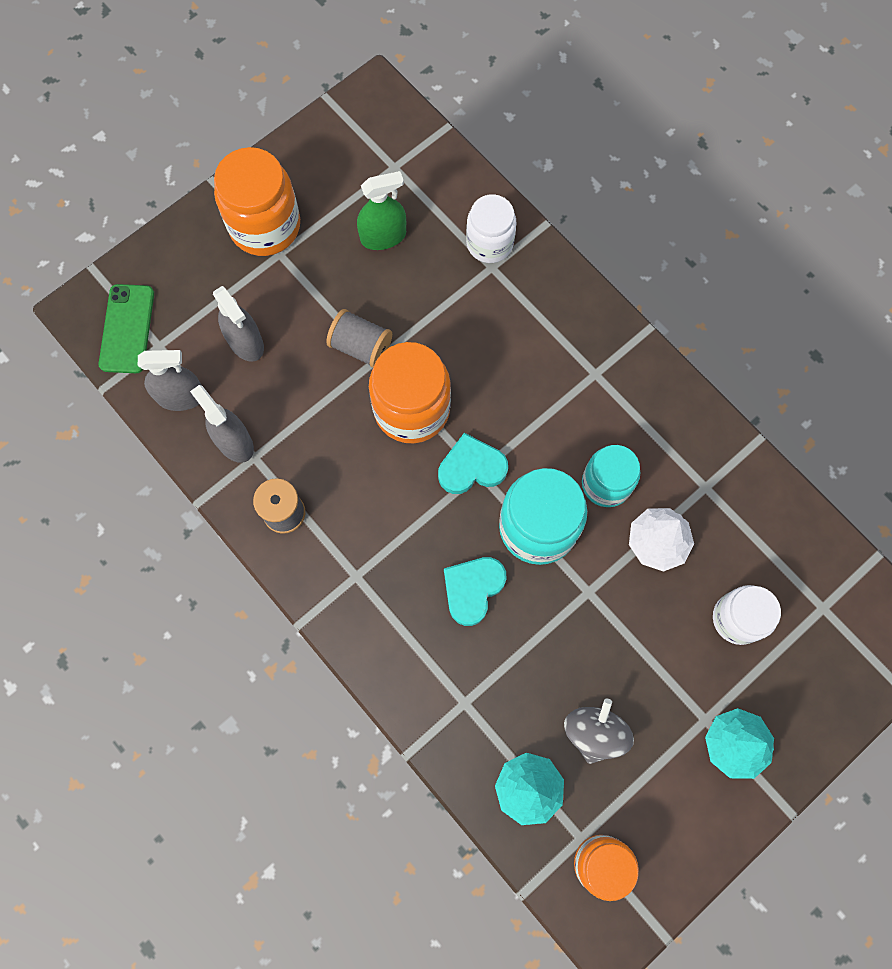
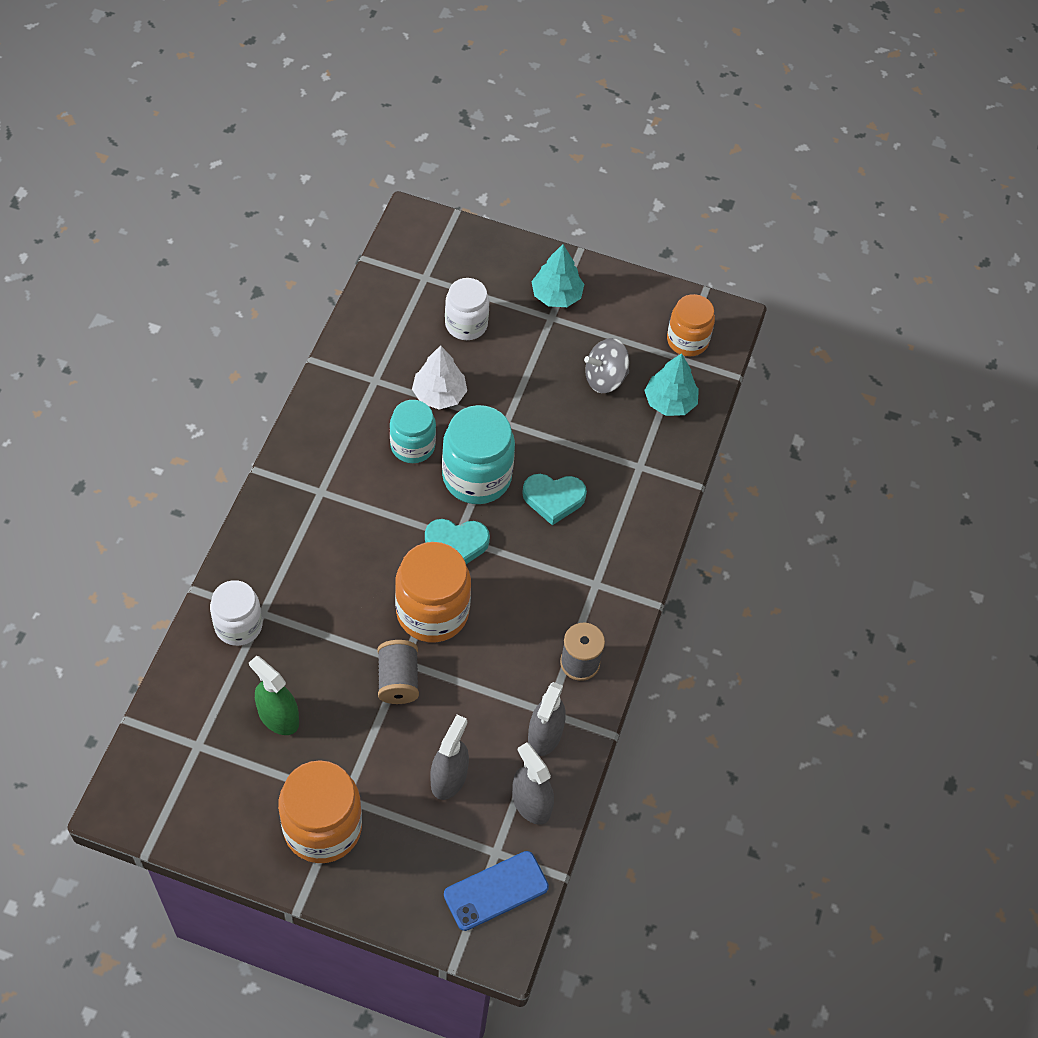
camera: 125 degrees left, 15 degrees down
green phone [99,284,154,373] -> blue phone [444,851,549,931]
turquoise heart [438,433,508,494] -> turquoise heart turned 45 degrees counterclockwise [425,519,490,564]

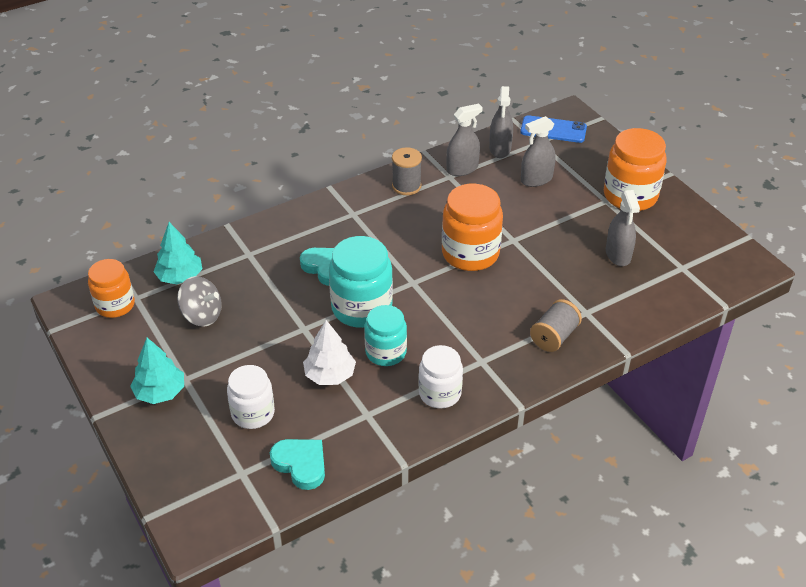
camera: 135 degrees left, 15 degrees down
white jar [210,580,263,646] -> white jar moved to [418,345,463,408]
green spray bottle [249,656,299,735] -> grey spray bottle [606,190,640,266]
grey spool [378,640,419,704] -> grey spool moved to [530,299,582,352]
turquoise heart [425,519,490,564] -> turquoise heart moved to [270,439,325,490]

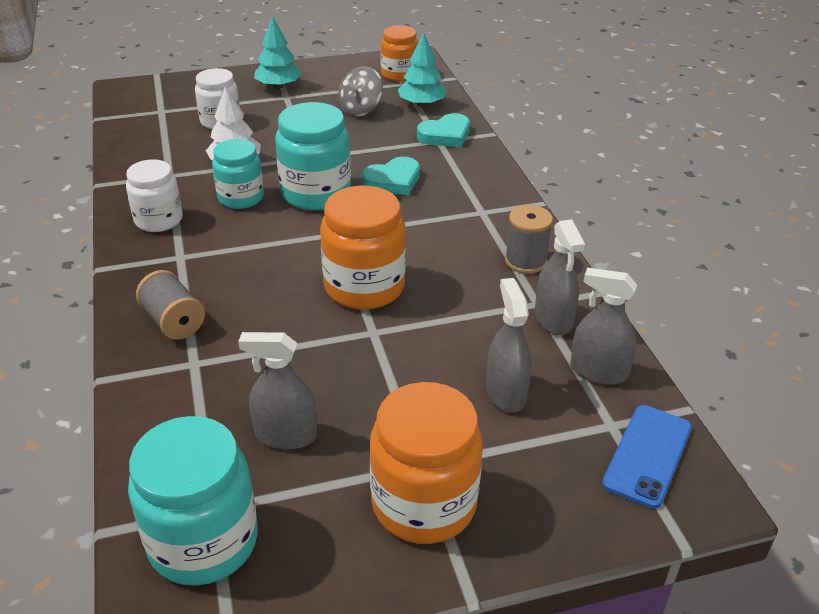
camera: 105 degrees right, 5 degrees down
turquoise heart [270,439,325,490] -> turquoise heart moved to [417,113,470,147]
none -> turquoise jar [128,416,258,586]

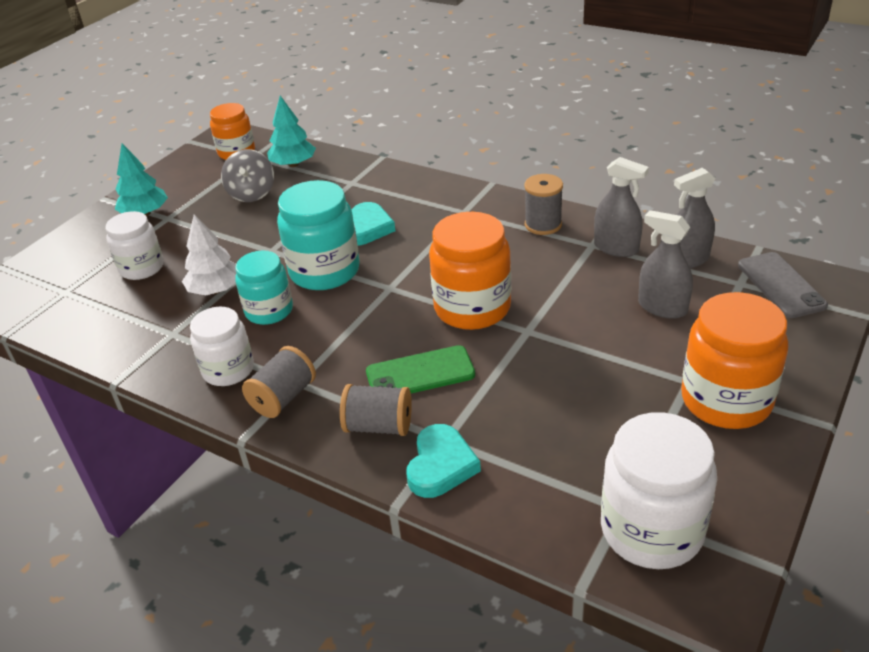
camera: 40 degrees left, 0 degrees up
turquoise jar [128,416,258,586] -> white jar [601,412,717,569]
grey spray bottle [238,332,317,450] -> none
turquoise heart [417,113,470,147] -> turquoise heart moved to [406,424,481,498]
blue phone [602,405,692,509] -> grey phone [738,252,828,318]
none -> grey spool [242,346,316,418]
none -> green phone [366,345,475,393]

